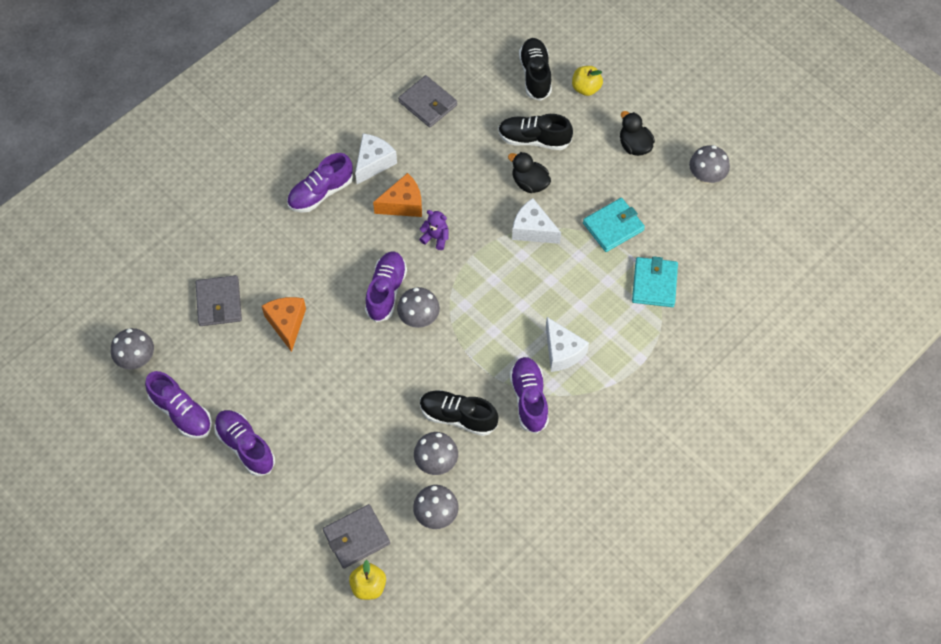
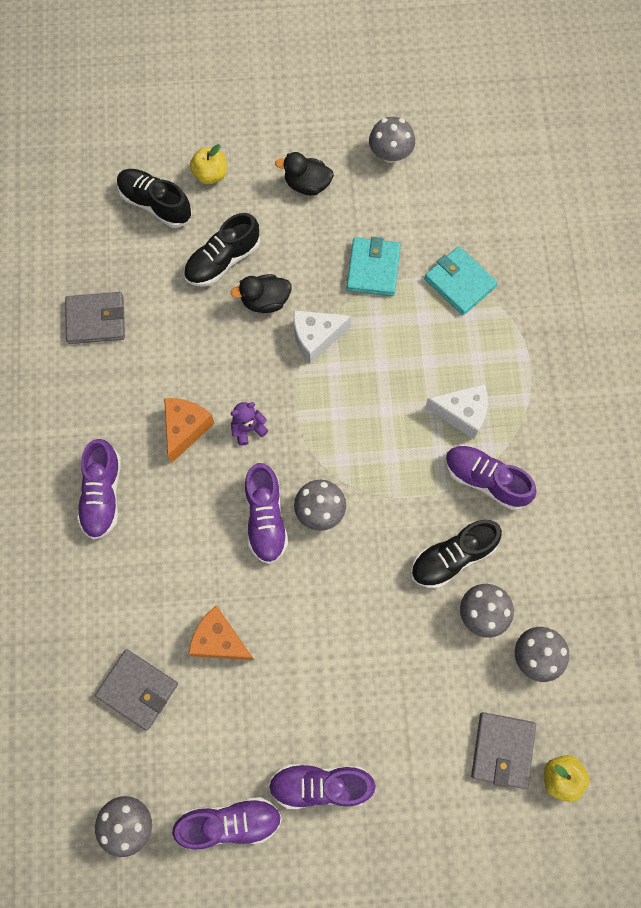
camera: 50 degrees left, 10 degrees up
white cheese [355,133,397,184] -> none
purple shoe [365,251,407,322] -> purple shoe turned 150 degrees counterclockwise [245,463,288,564]

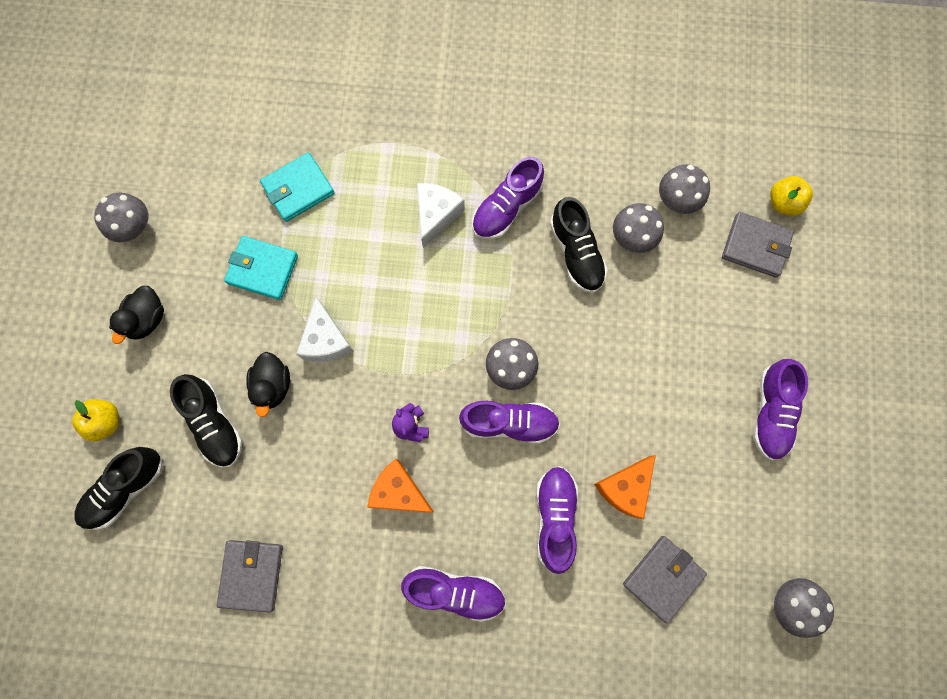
camera: 80 degrees left, 5 degrees up
purple shoe [172,797,282,850] -> purple shoe moved to [536,466,578,574]

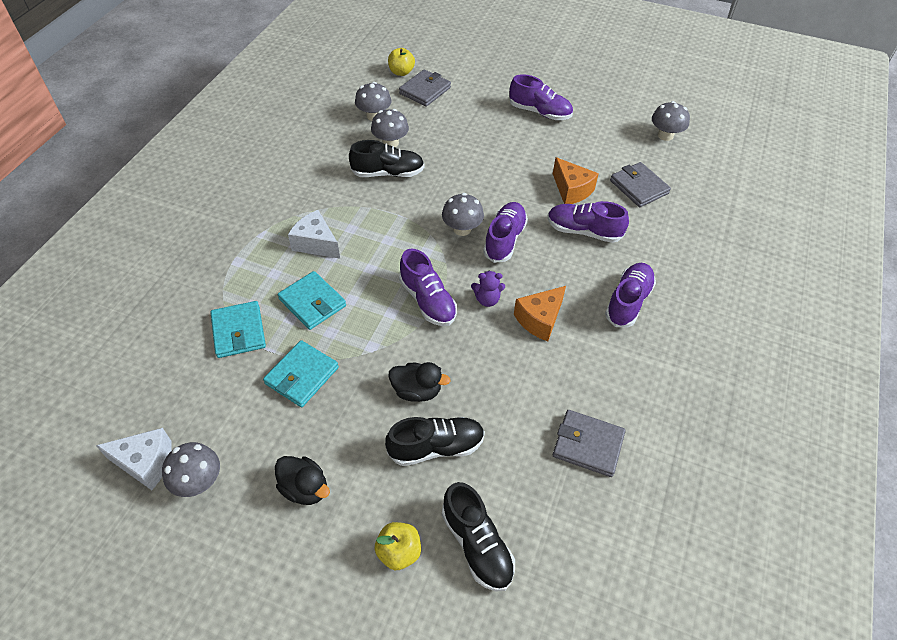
camera: 75 degrees left, 25 degrees down
white cheese [297,297,354,362] -> white cheese moved to [96,428,172,490]
purple shoe [472,157,544,240] -> purple shoe moved to [399,249,457,326]
none -> turquoise wallet [278,271,346,330]

